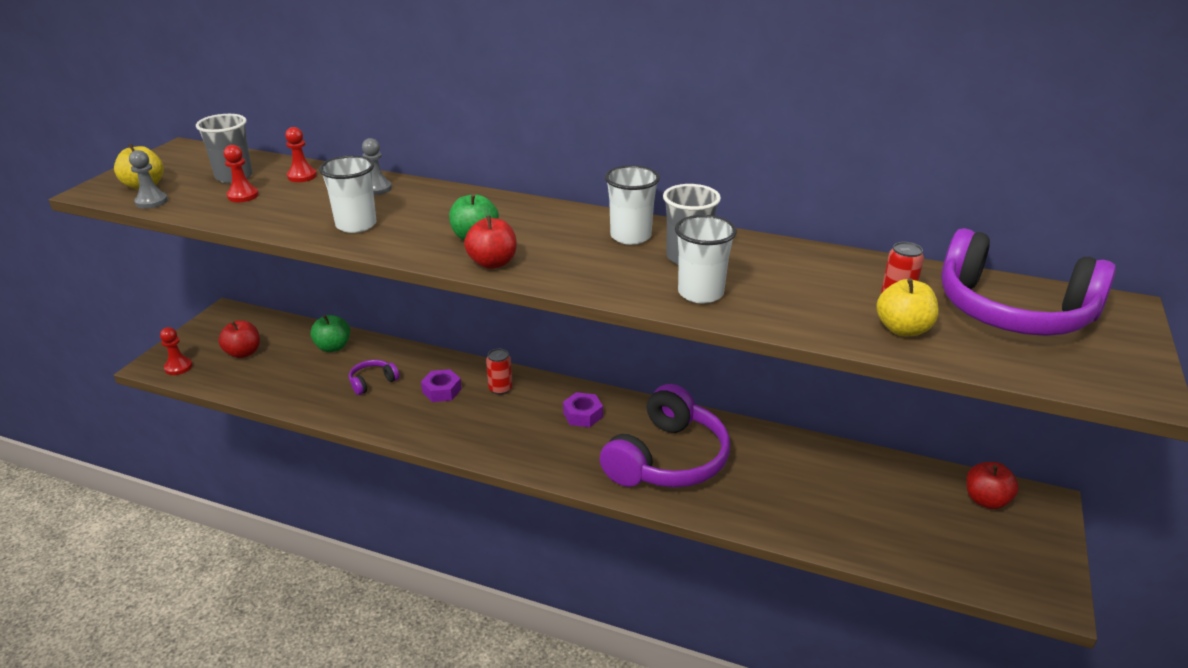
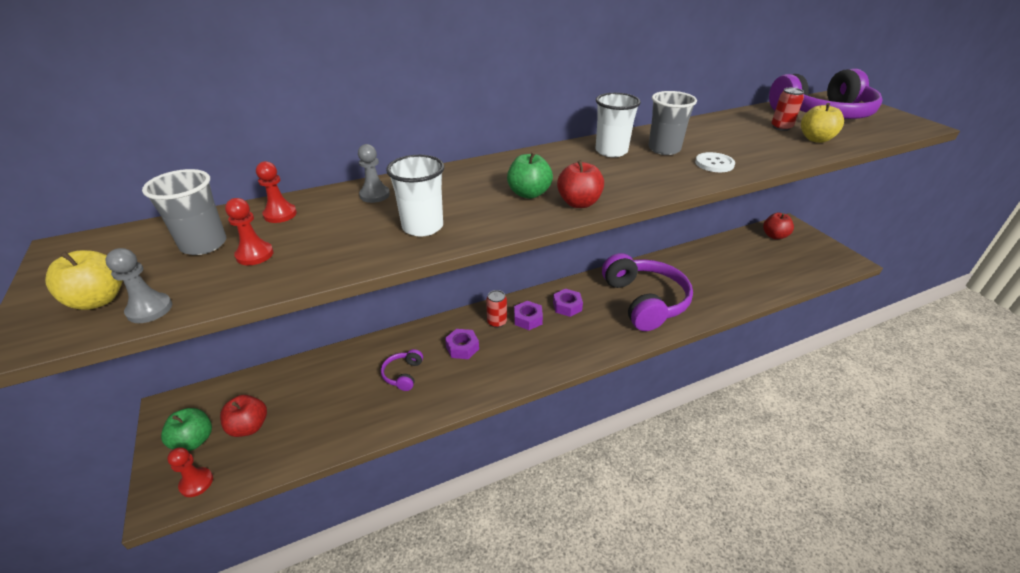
camera: 45 degrees left, 5 degrees up
green apple [310,315,350,352] -> green apple moved to [161,408,212,451]
white cup [675,215,737,303] -> white button [695,152,735,172]
none -> purple nut [514,301,543,330]

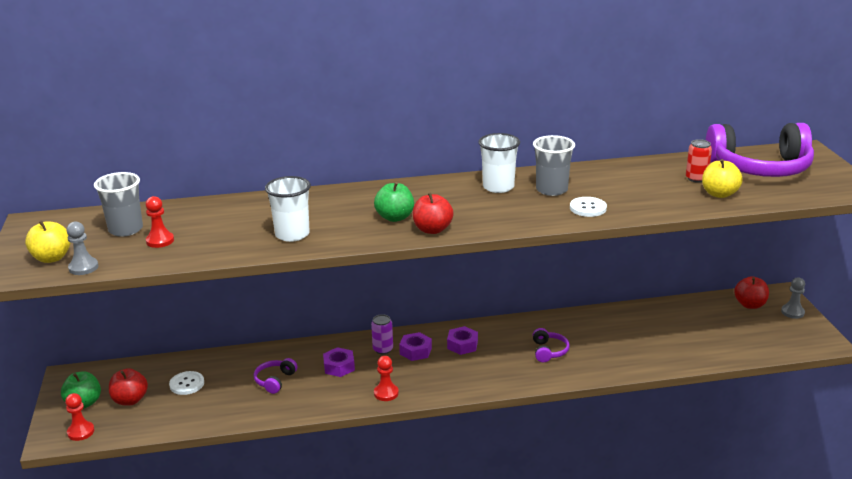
camera: 15 degrees right, 10 degrees down
red pawn [256,161,297,223] -> red pawn moved to [374,356,399,401]
grey pawn [358,144,390,203] -> grey pawn moved to [781,277,805,319]
red can [486,290,507,328] -> purple can [371,314,393,354]
purple headphones [602,253,693,331] -> purple headphones [533,328,569,363], size x0.42
none -> white button [169,371,204,395]

